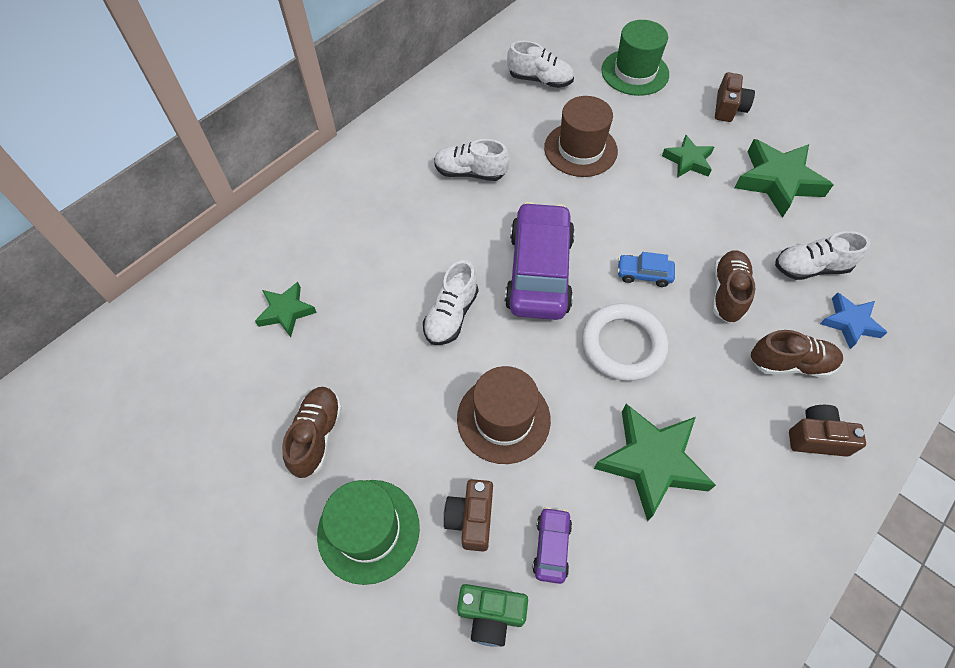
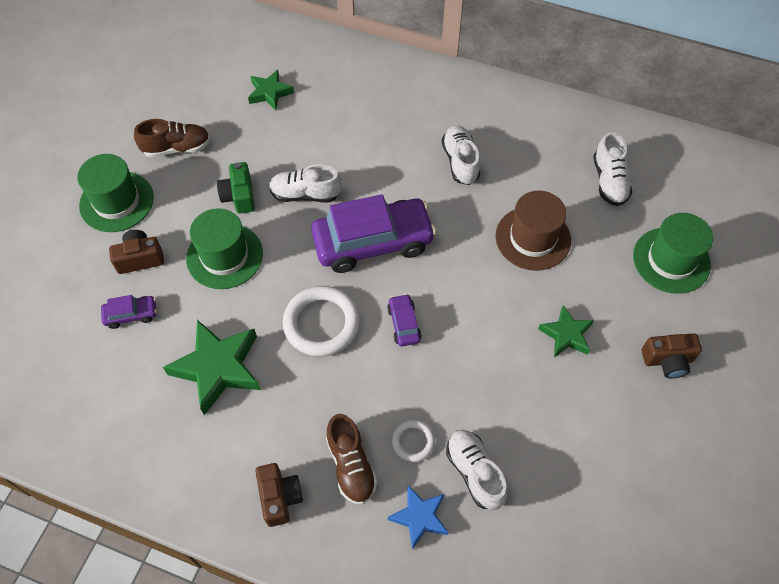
camera: 70 degrees right, 0 degrees up
brown hat [457,366,551,464] -> green hat [186,208,263,289]
green camera [457,584,528,647] -> green camera moved to [217,162,255,214]
blue car [617,252,675,287] -> purple car [387,294,422,346]
brown shoe [712,251,755,323] -> none
green star [734,139,833,218] -> none
none -> white ring [392,420,435,462]

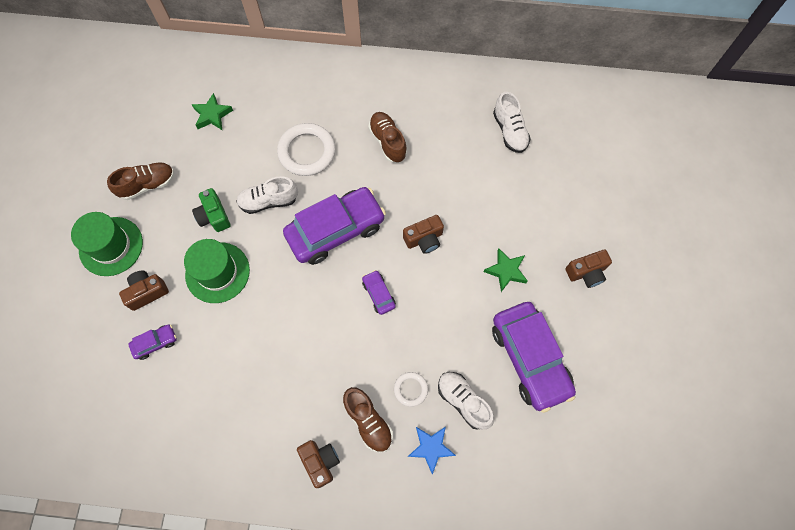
camera: 15 degrees left, 10 degrees up
green star [163,320,261,415] -> none
white ring [283,286,360,357] -> white ring moved to [277,123,335,176]
white shoe [442,125,480,185] -> brown shoe [368,112,407,162]
brown hat [495,191,571,271] -> none
green hat [633,213,713,294] -> none
none -> brown camera [403,215,444,254]
none -> purple car [492,302,576,413]

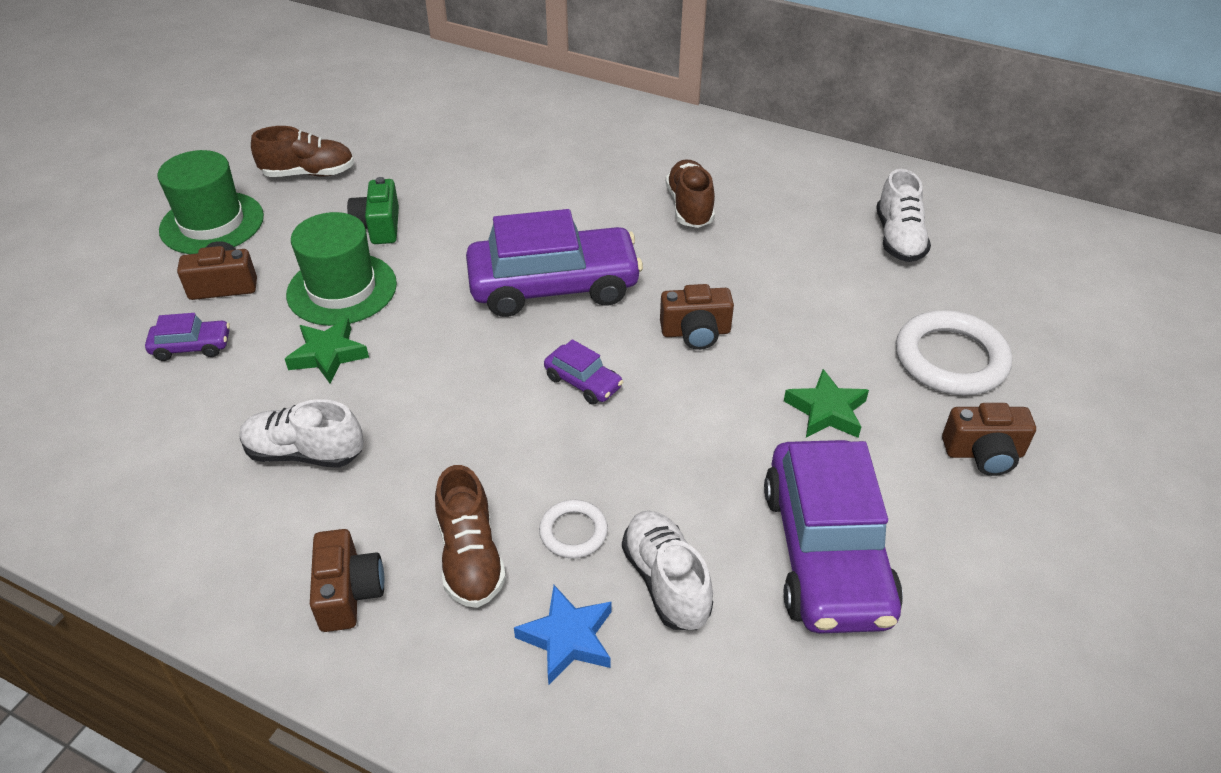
camera: 20 degrees right, 25 degrees down
green star [191,93,233,130] -> green star moved to [285,318,369,383]
white shoe [236,176,298,214] -> white shoe moved to [239,399,364,468]
white ring [277,123,335,176] -> white ring moved to [896,310,1012,395]
purple car [362,270,396,315] -> purple car turned 135 degrees clockwise [544,339,623,404]

